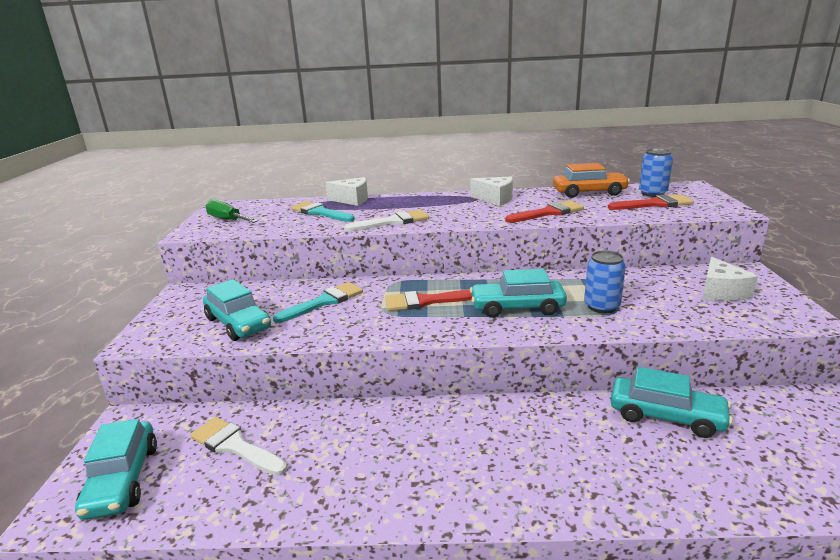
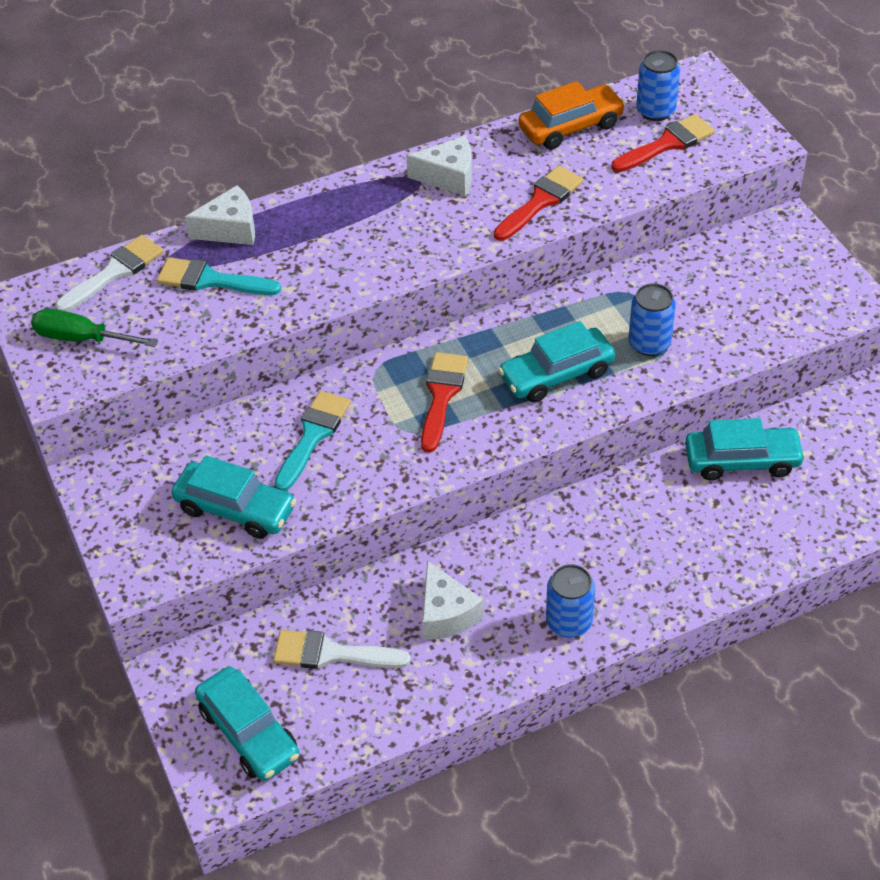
camera: 25 degrees left, 25 degrees up
white brush [344,209,429,231] -> white brush moved to [55,235,164,312]
red brush [385,290,472,311] -> red brush turned 135 degrees clockwise [421,352,468,453]
white cheese [702,257,758,301] -> white cheese moved to [422,561,483,640]
none -> blue can [546,564,595,638]

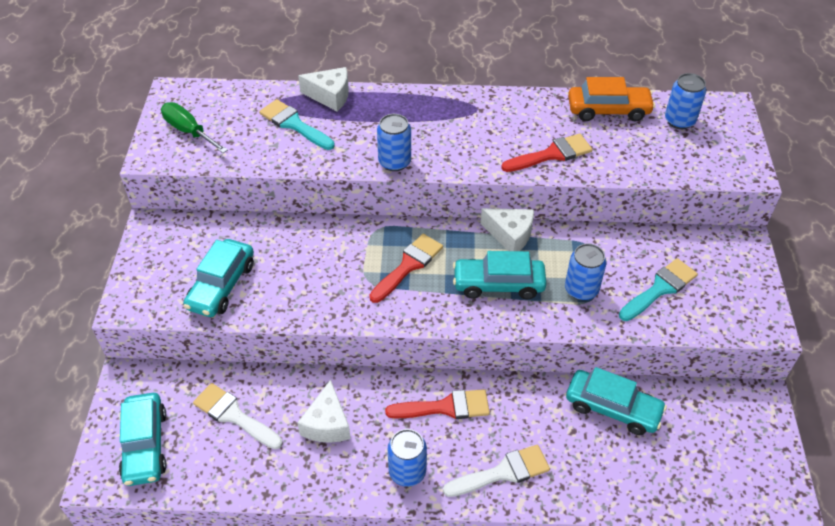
camera: 25 degrees right, 0 degrees up
white brush [55,235,164,312] -> white brush moved to [443,445,550,497]
turquoise car [171,455,296,539] -> turquoise car turned 60 degrees clockwise [183,239,254,317]
turquoise brush [274,391,351,491] -> turquoise brush moved to [619,258,698,321]
white cheese [406,136,472,196] -> white cheese moved to [480,208,534,251]
red brush [611,114,715,172] -> red brush moved to [385,389,490,419]
none -> blue can [377,114,411,171]

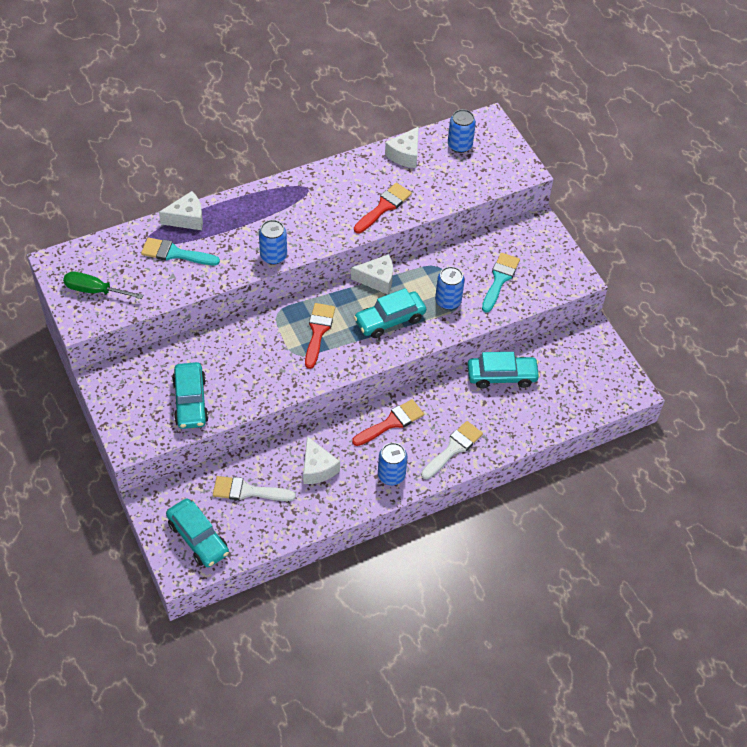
camera: 30 degrees left, 5 degrees up
orange car [568,77,655,122] -> white cheese [385,127,419,168]

